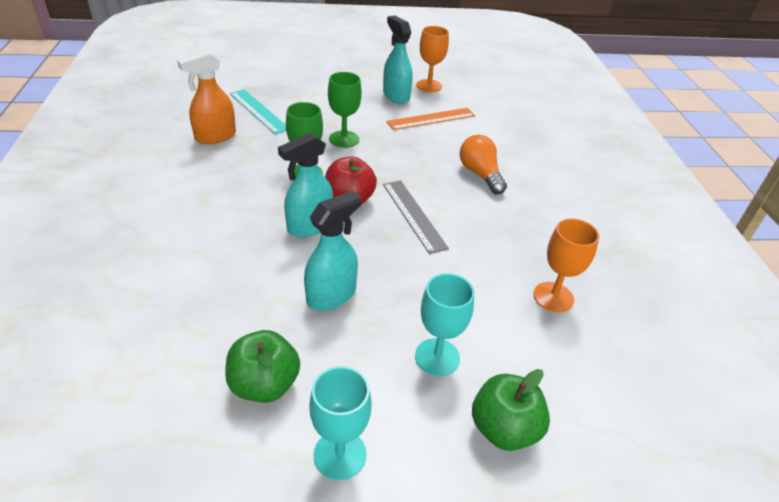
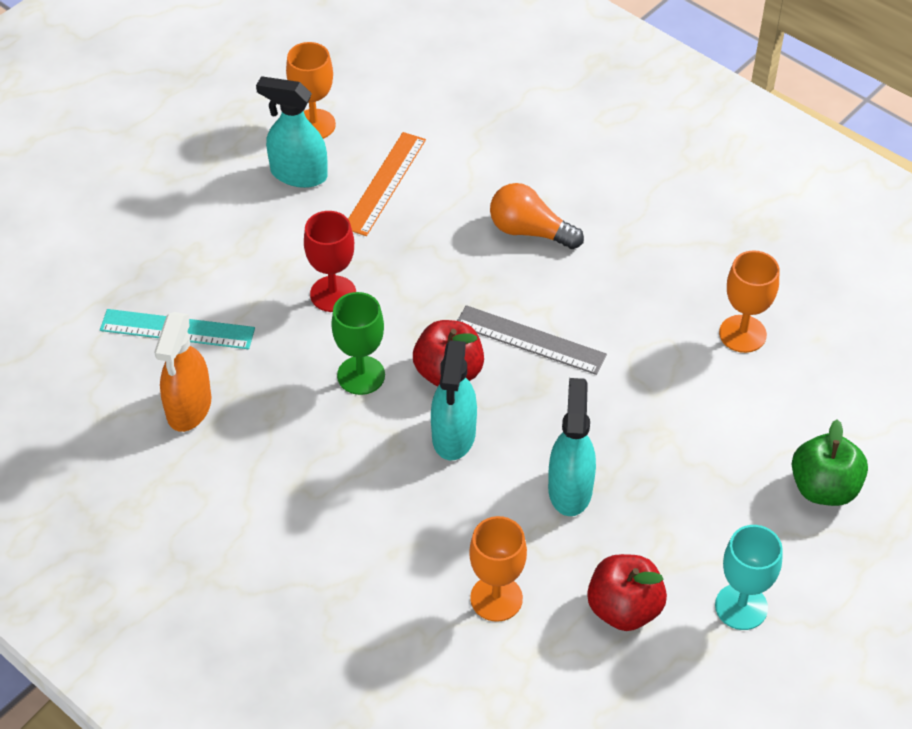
camera: 40 degrees left, 10 degrees up
green apple [225,330,300,403] -> red apple [587,554,667,631]
green goblet [328,72,362,148] -> red goblet [304,211,356,312]
turquoise goblet [415,273,474,376] -> none
none -> orange goblet [469,516,527,622]

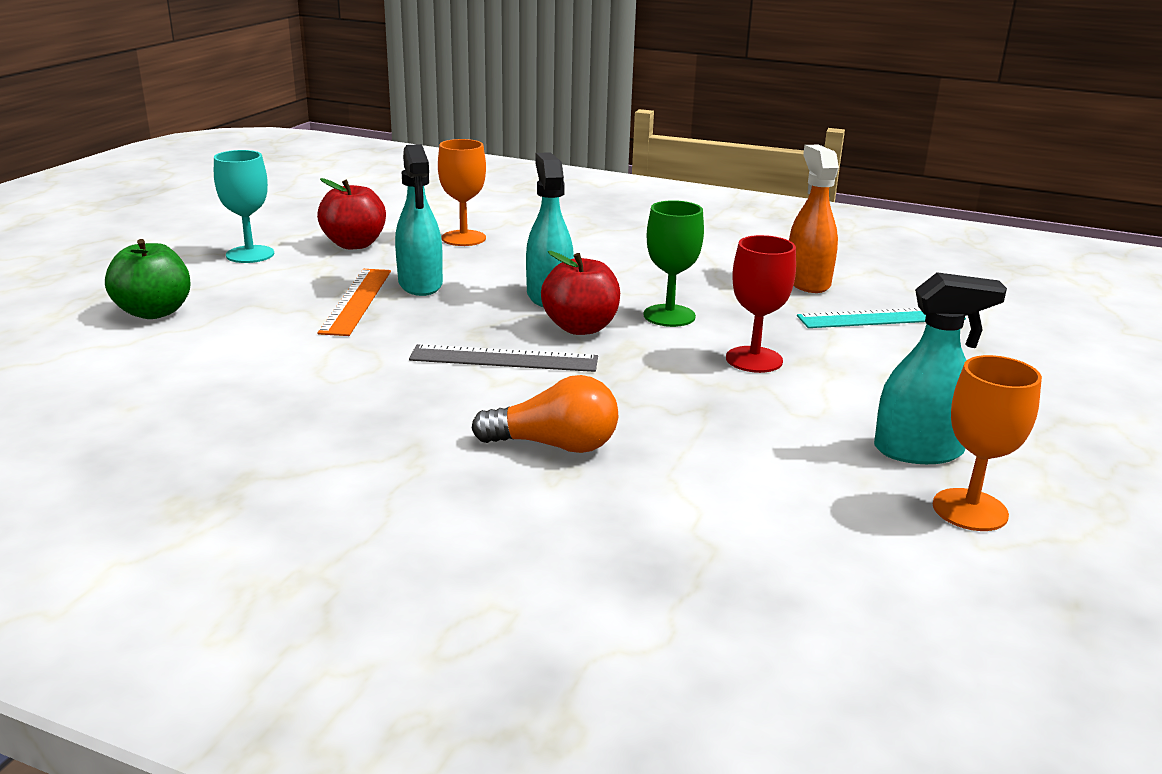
camera: 160 degrees right, 25 degrees down
orange ruler [348,132,426,236] -> orange ruler moved to [318,269,391,336]
orange goblet [719,250,779,353] -> none

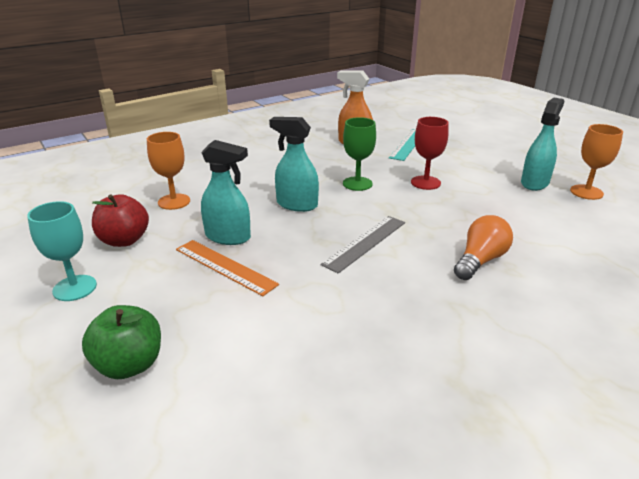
camera: 55 degrees left, 5 degrees up
red apple [541,251,620,335] -> none

